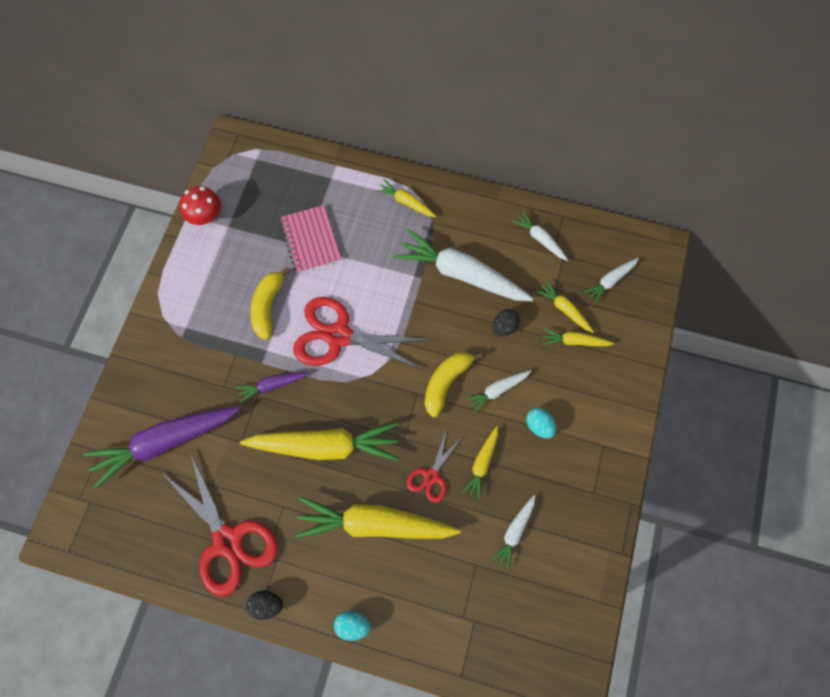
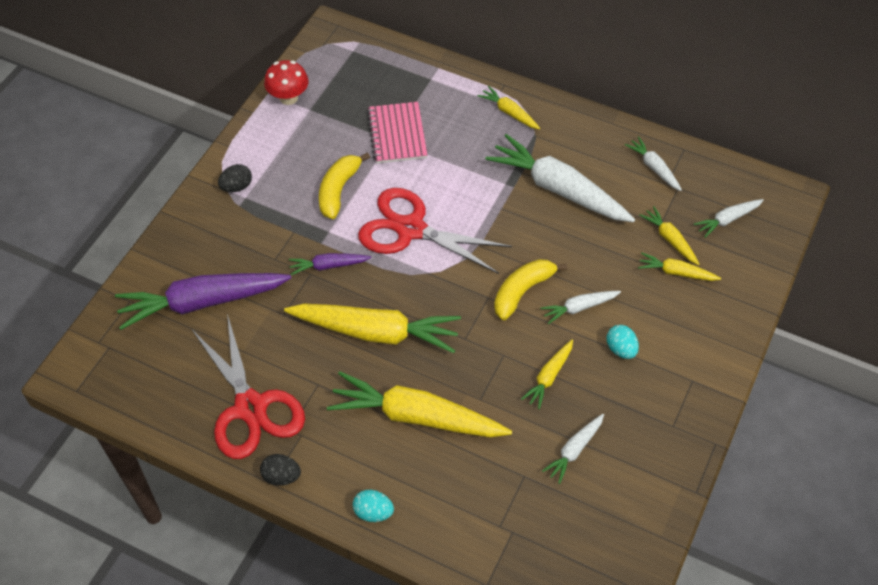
camera: 10 degrees right, 15 degrees down
red scissors [407,432,462,503] -> none
black egg [492,309,520,336] -> black egg moved to [218,164,252,192]

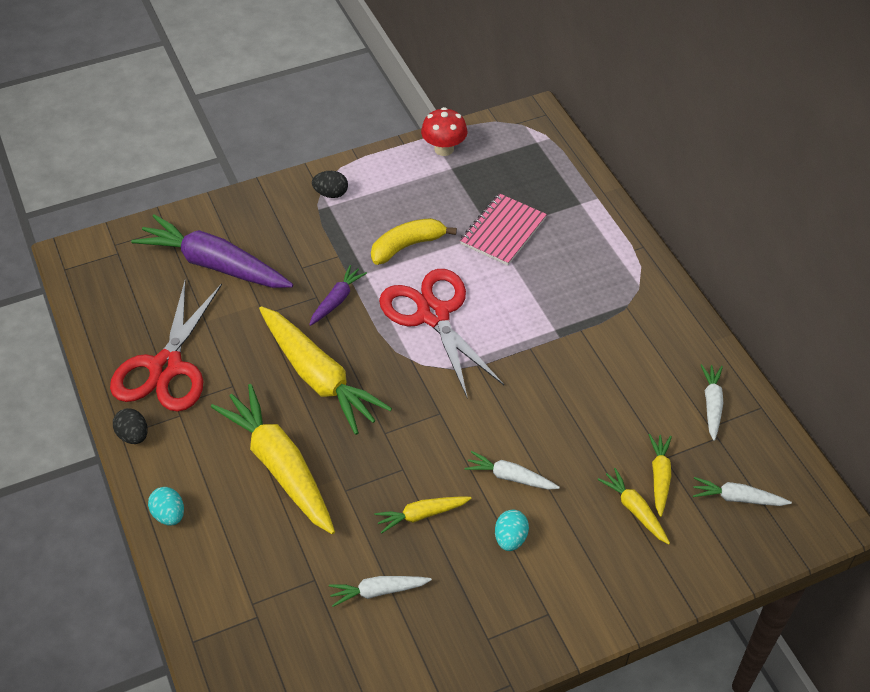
camera: 40 degrees right, 5 degrees down
purple carrot [289,253,371,275] -> purple carrot turned 90 degrees clockwise [309,265,367,326]
yellow carrot [477,86,540,129] -> none
white carrot [485,134,635,222] -> none
yellow banana [494,259,567,320] -> none

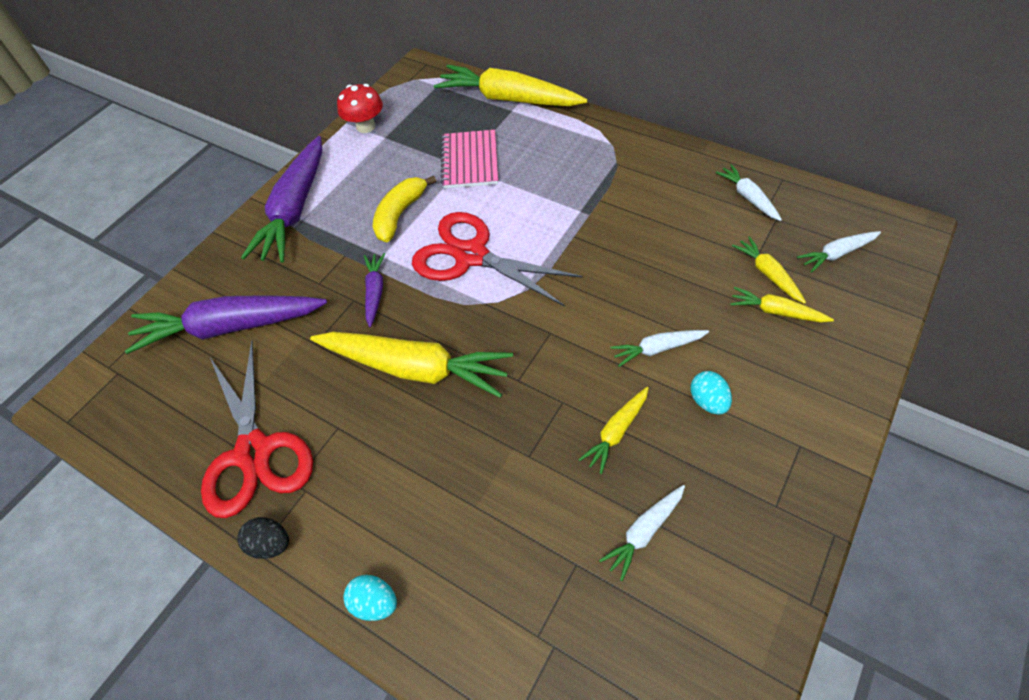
camera: 30 degrees left, 5 degrees up
yellow carrot [211,384,335,534] -> yellow carrot moved to [434,64,588,106]
black egg [312,171,348,198] -> purple carrot [241,136,322,262]

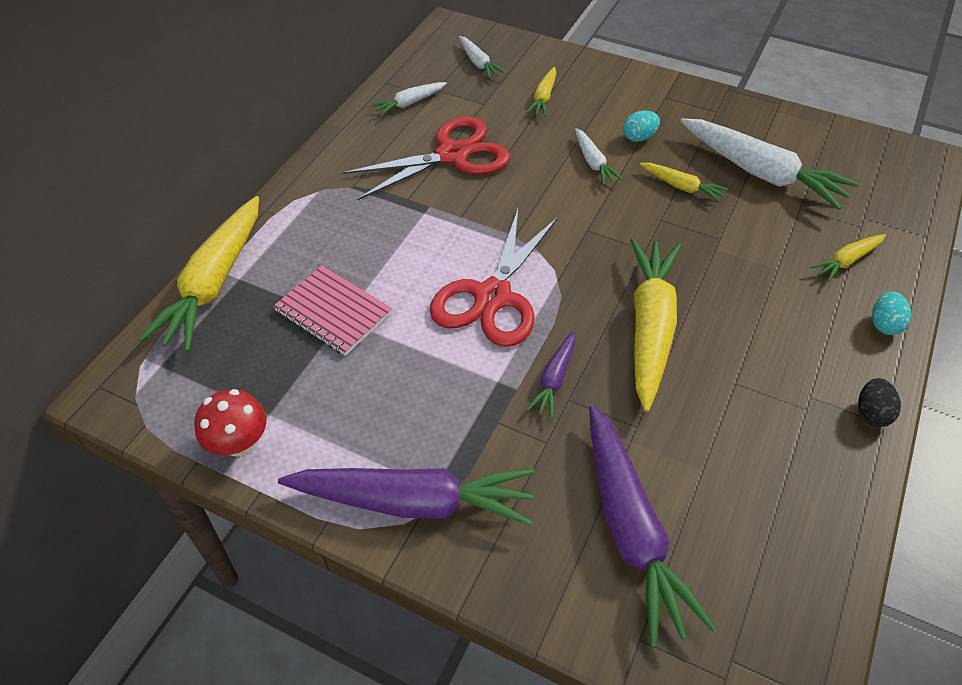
camera: 100 degrees left, 5 degrees down
red scissors [201,340,313,518] -> red scissors moved to [341,116,510,200]
purple carrot [364,253,385,327] -> purple carrot turned 60 degrees counterclockwise [526,331,575,418]
yellow banana [372,175,436,242] -> none
pink notebook [441,130,498,189] -> pink notebook turned 45 degrees clockwise [273,266,392,356]
white carrot [599,485,685,581] -> white carrot [680,118,859,210], size x2.07
yellow carrot [732,236,806,304] -> yellow carrot moved to [810,234,886,282]

